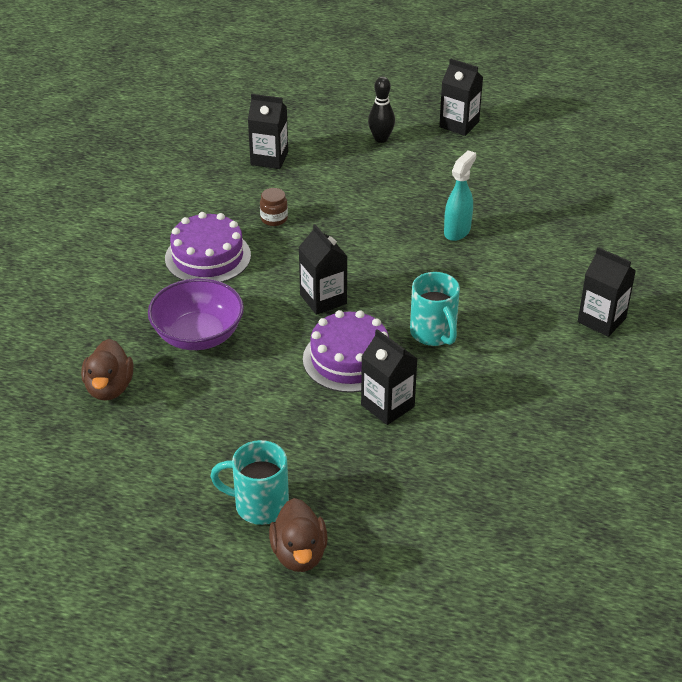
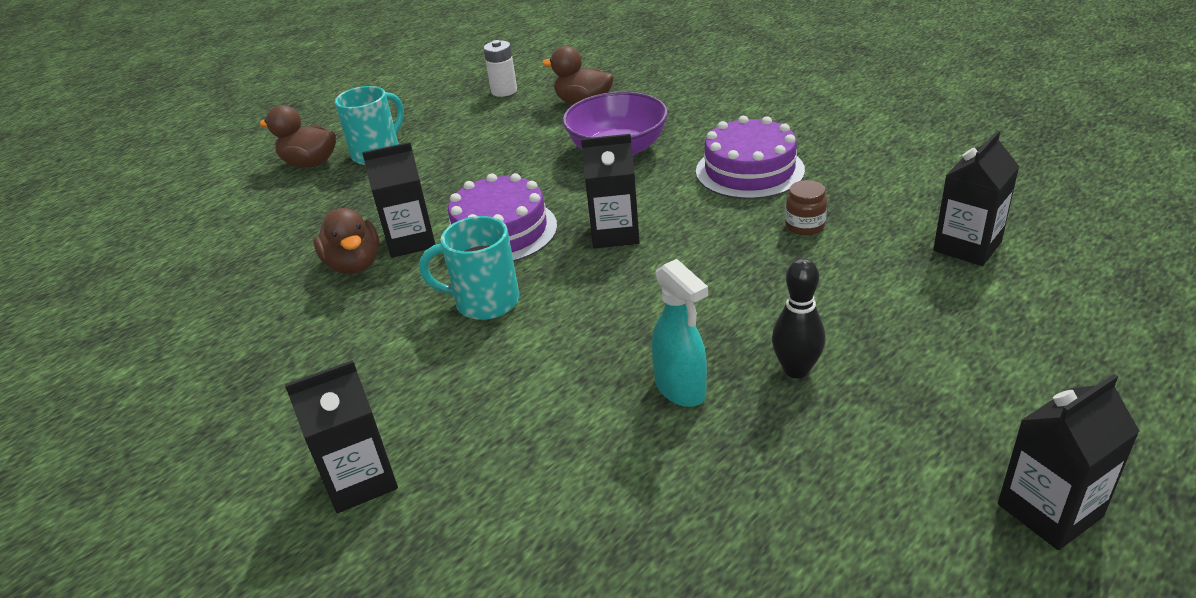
camera: 120 degrees right, 5 degrees down
black bowling pin [368,77,395,143] -> black bowling pin moved to [772,258,826,378]
none -> brown duck [313,208,379,274]
none -> white battery [483,40,517,97]

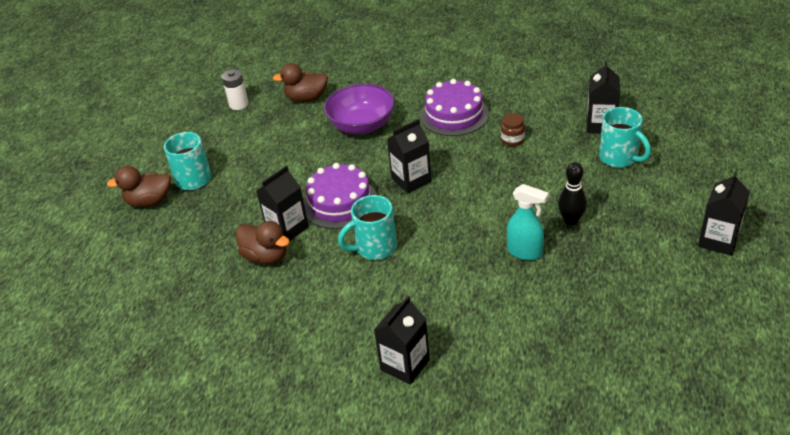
camera: 30 degrees left, 5 degrees up
none -> turquoise mug [599,107,651,168]

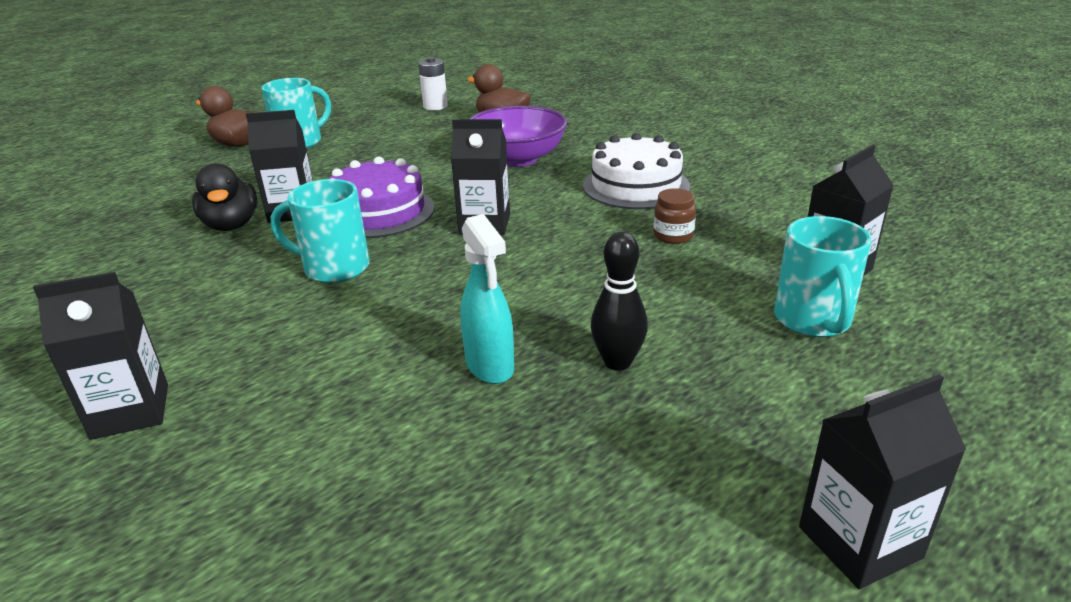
camera: 35 degrees right, 10 degrees down
brown duck [236,221,290,265] -> black duck [192,163,257,231]
purple cake [420,79,489,136] -> white cake [583,133,690,209]

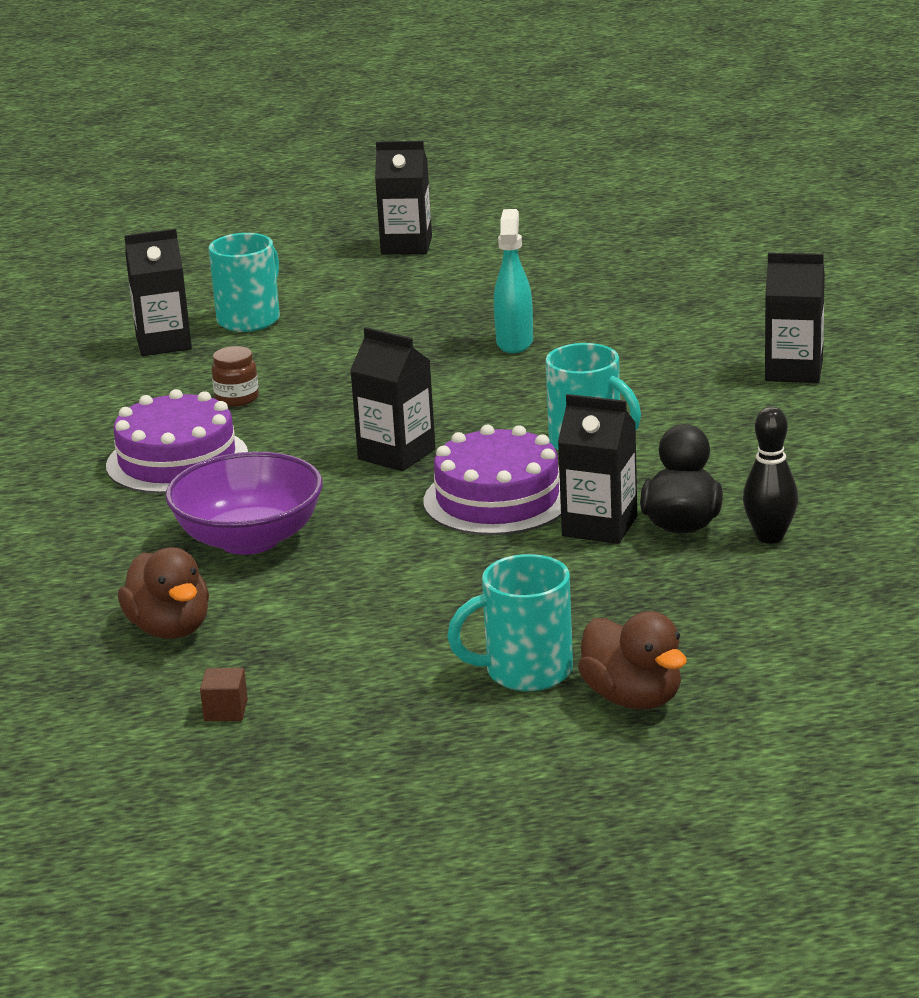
camera: 150 degrees left, 5 degrees down
white battery [418,57,448,110] -> brown cube [200,668,248,721]
white cake [583,133,690,209] -> purple cake [106,389,248,494]
black bowling pin [590,232,648,371] -> black bowling pin moved to [743,407,798,544]

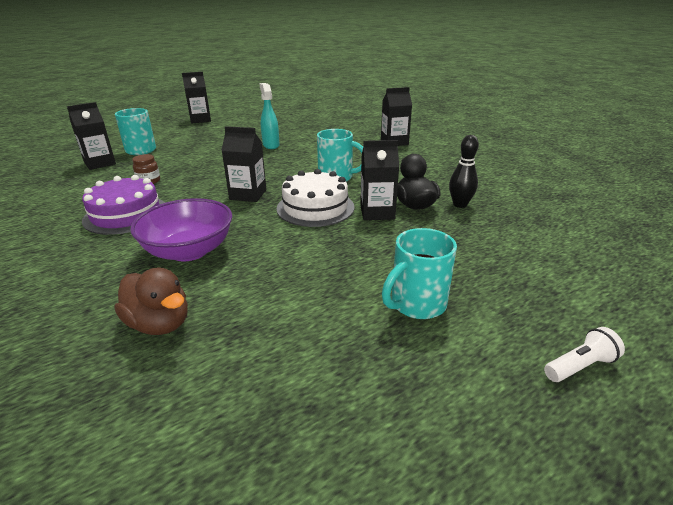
camera: 25 degrees left, 5 degrees up
brown cube [200,668,248,721] -> none
purple cake [424,425,561,535] -> white cake [276,169,354,227]
brown duck [578,611,687,709] -> none
none -> white flashlight [544,327,625,382]

